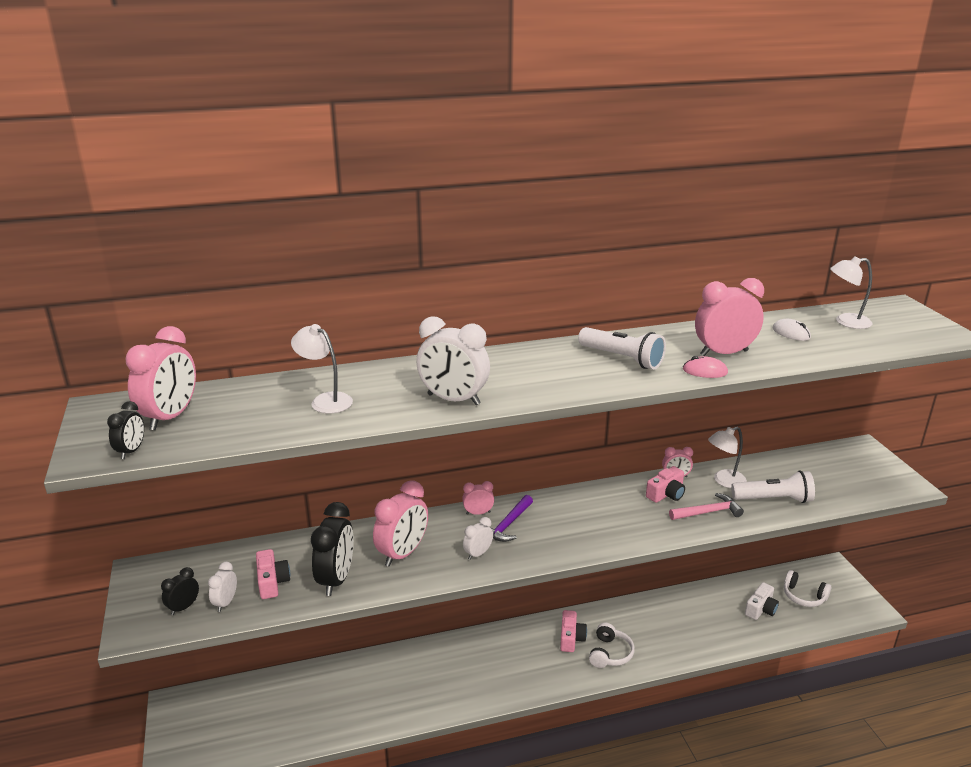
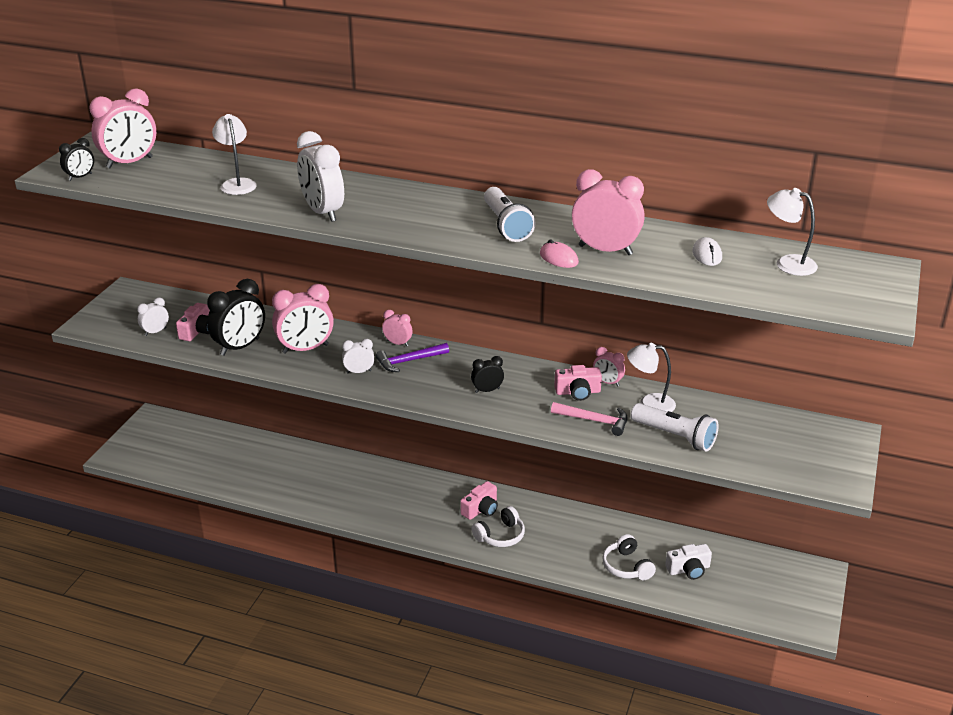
camera: 35 degrees right, 5 degrees up
black clock [161,567,199,615] -> black clock moved to [471,356,504,393]
white headphones [784,570,831,607] -> white headphones moved to [602,534,656,580]

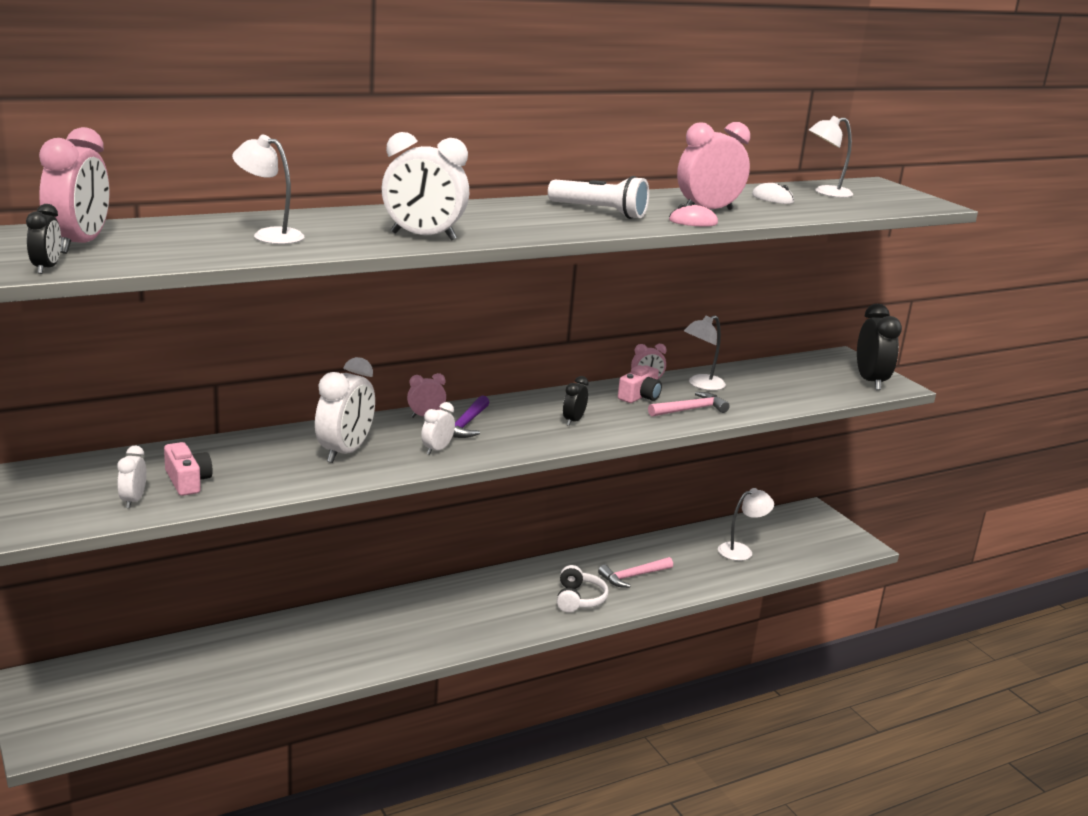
camera: 50 degrees left, 10 degrees down
black clock [207,279,265,356] -> black clock moved to [857,304,902,390]
pink clock [272,284,334,354] -> white clock [315,357,375,463]
pink camera [460,481,498,520] -> none
white headphones [602,534,656,580] -> none
white flashlight [631,403,719,451] -> none
white camera [665,544,712,580] -> white lamp [718,488,774,561]
none -> pink hammer [598,557,673,588]

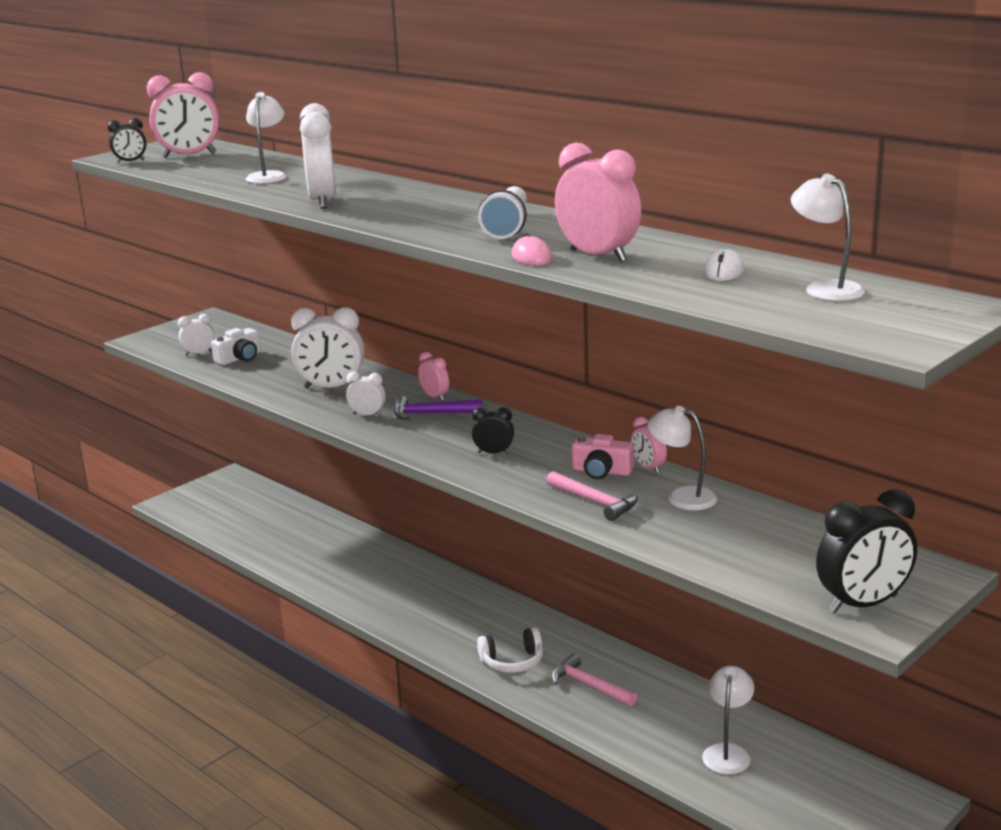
camera: 75 degrees right, 0 degrees up
pink camera [164,442,213,496] -> white camera [211,328,261,365]
white lamp [718,488,774,561] -> white lamp turned 120 degrees counterclockwise [702,665,754,775]

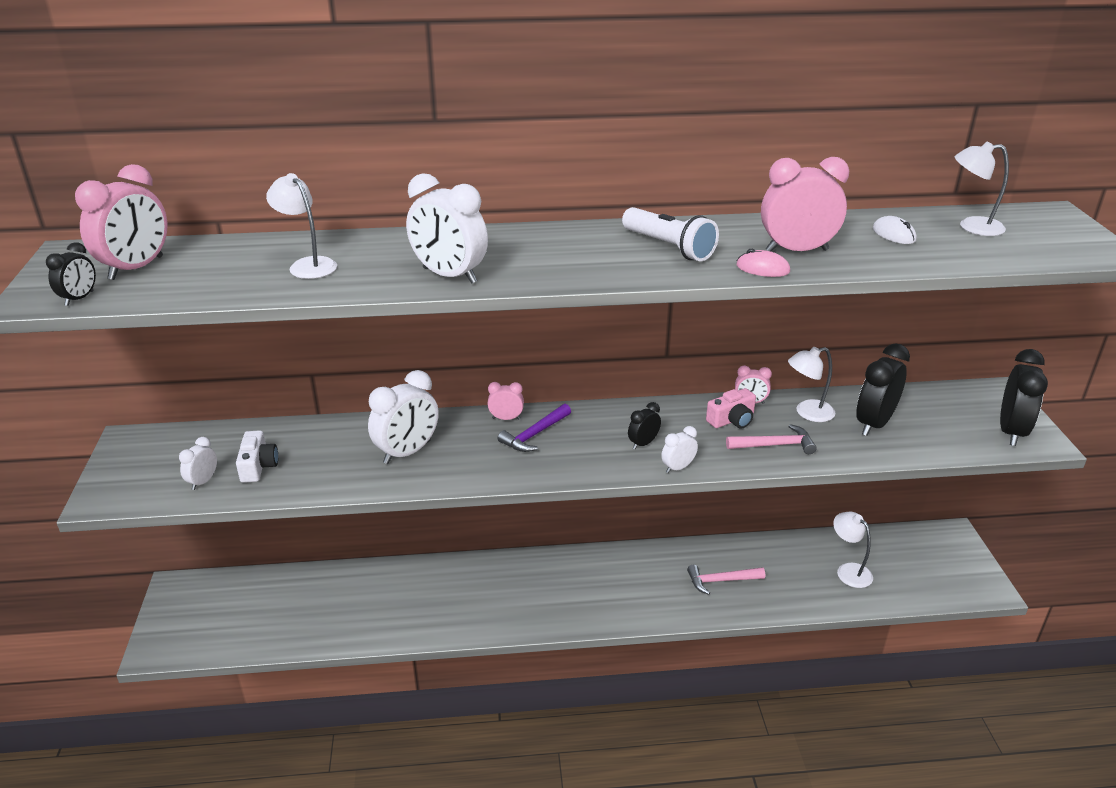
camera: 50 degrees left, 10 degrees up
white clock [346,371,386,416] -> white clock moved to [661,426,698,473]
white headphones [477,627,543,673] -> none
none -> black clock [856,343,910,436]

